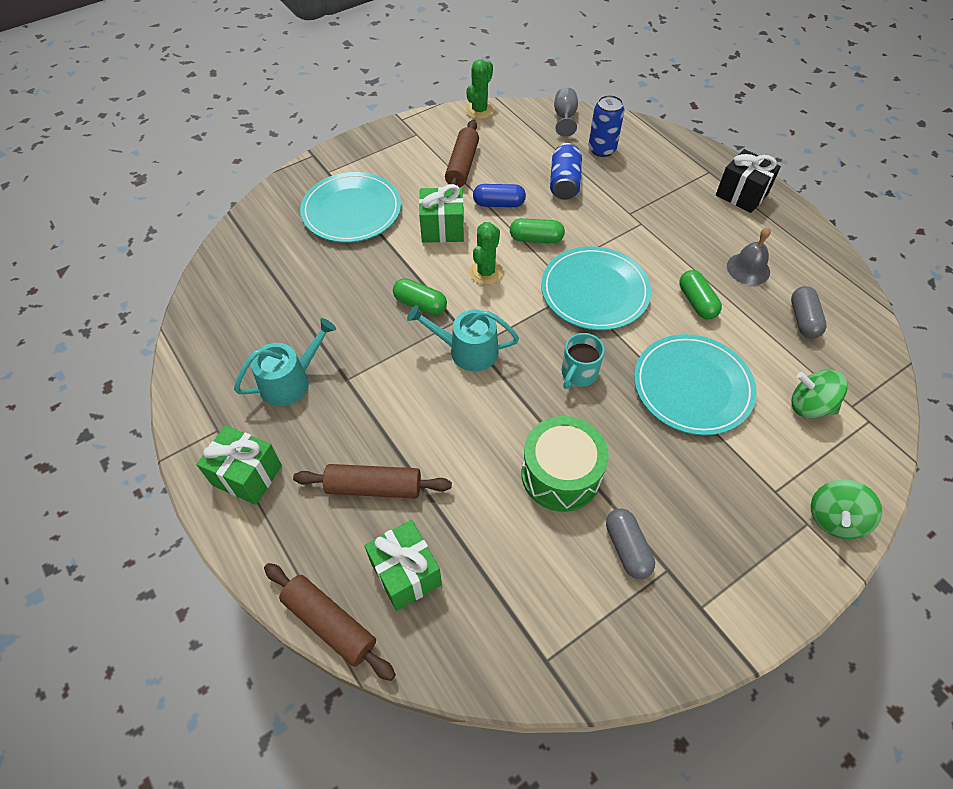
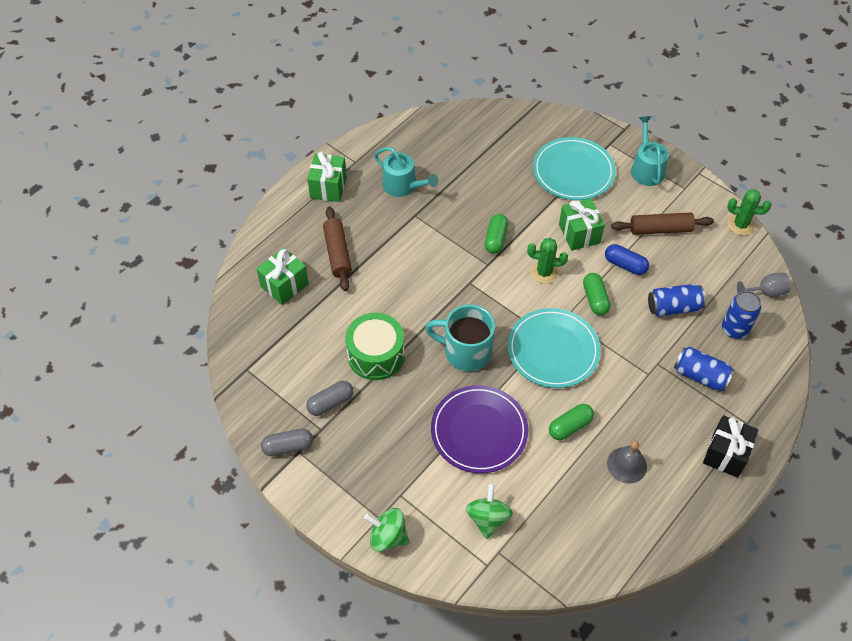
camera: 75 degrees right, 0 degrees up
brown rolling pin [264,563,396,681] -> none
turquoise watering can [407,305,519,371] -> turquoise watering can moved to [631,116,669,186]
blue capsule [473,184,526,207] -> blue capsule turned 45 degrees counterclockwise [605,244,649,275]
turquoise mug [562,333,605,389] -> turquoise mug [425,304,495,372], size x1.61
turquoise plate [634,334,757,435] -> purple plate [431,385,528,473]
grey capsule [791,286,827,339] -> grey capsule moved to [261,428,313,456]
none -> blue can [674,347,735,391]

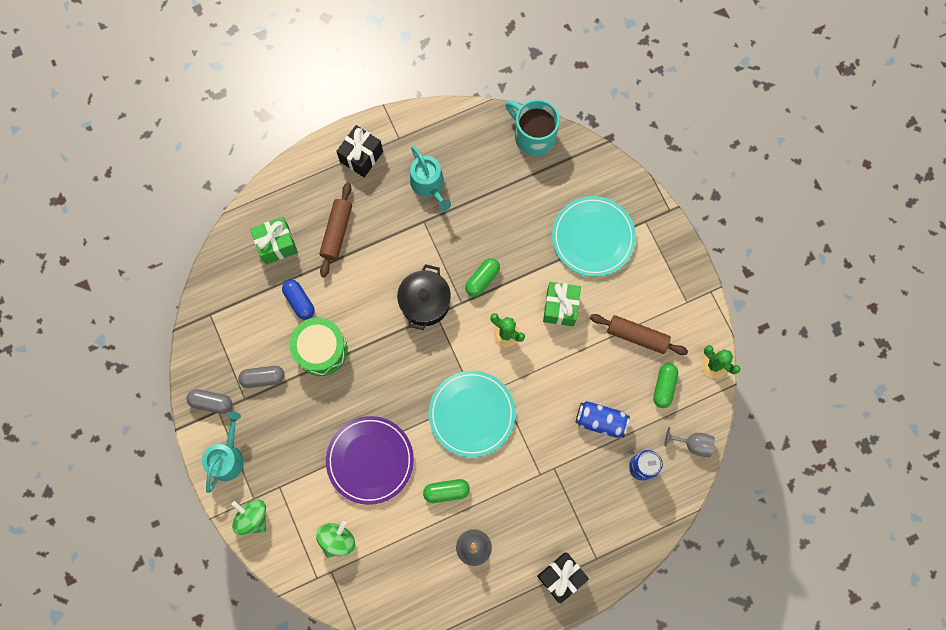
camera: 25 degrees right, 20 degrees up
green gift [307,152,347,202] -> black gift [336,125,383,177]
turquoise mug [425,304,495,372] -> turquoise mug moved to [506,99,560,156]
green capsule [583,273,611,315] -> green capsule moved to [653,363,678,408]
blue capsule [605,244,649,275] -> blue capsule moved to [282,280,315,320]
turquoise watering can [631,116,669,186] -> turquoise watering can moved to [202,412,244,493]
blue can [674,347,735,391] -> none
none -> black pot [397,264,451,330]

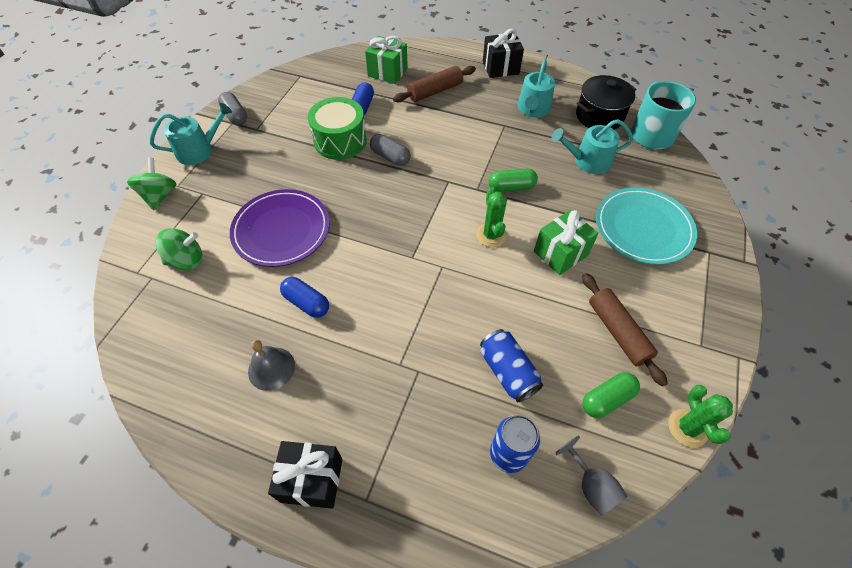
camera: 45 degrees right, 20 degrees down
grey capsule [238,366,285,388] -> grey capsule moved to [370,134,411,166]
black pot [397,264,451,330] -> black pot moved to [576,75,636,130]
green capsule [423,479,470,503] -> blue capsule [280,277,329,318]
turquoise plate [429,371,516,457] -> none
none -> turquoise watering can [551,119,633,174]

